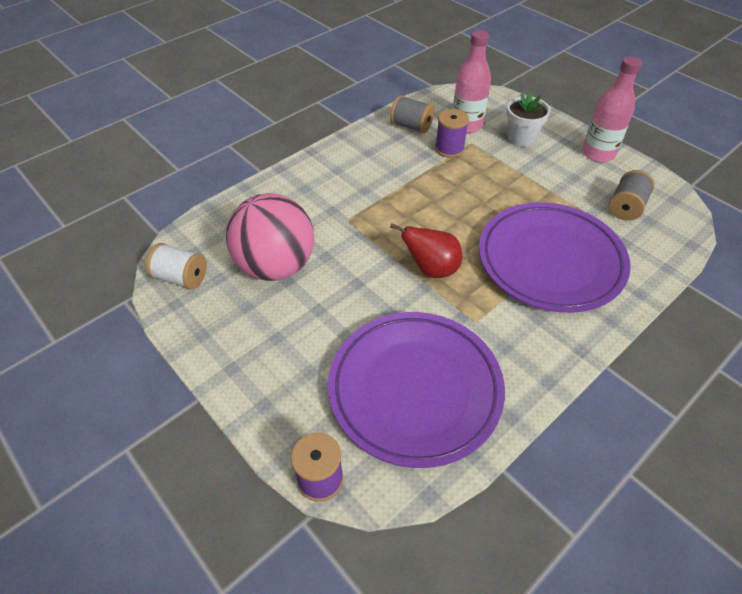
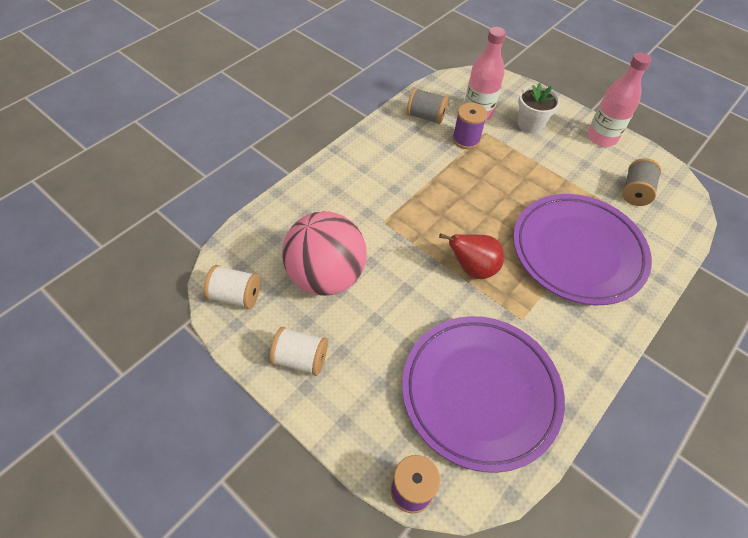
camera: 10 degrees left, 5 degrees up
none -> white spool [270,327,328,376]

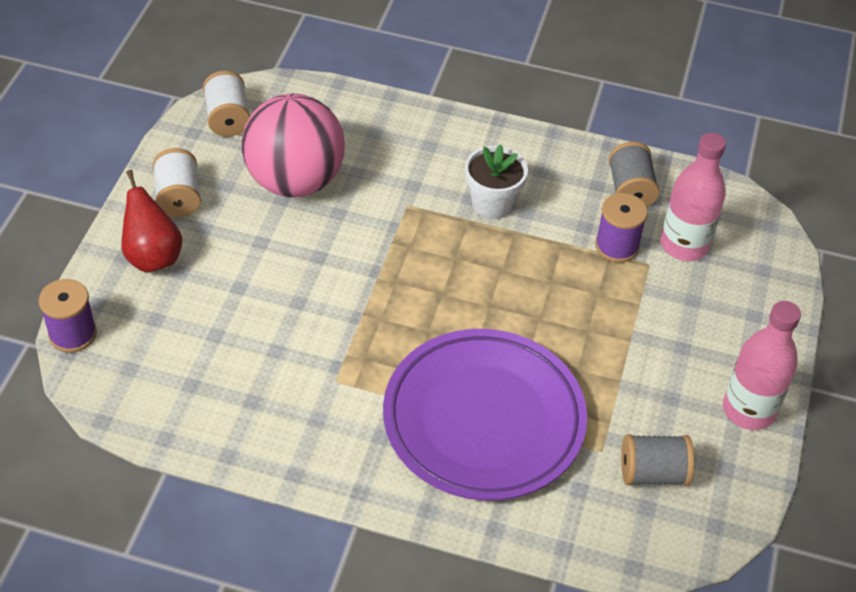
camera: 65 degrees right, 5 degrees down
purple plate [402,316,565,473] -> none
red pear [439,233,504,279] -> red pear moved to [121,170,182,272]
white flower pot [518,83,560,134] -> white flower pot moved to [465,144,528,219]

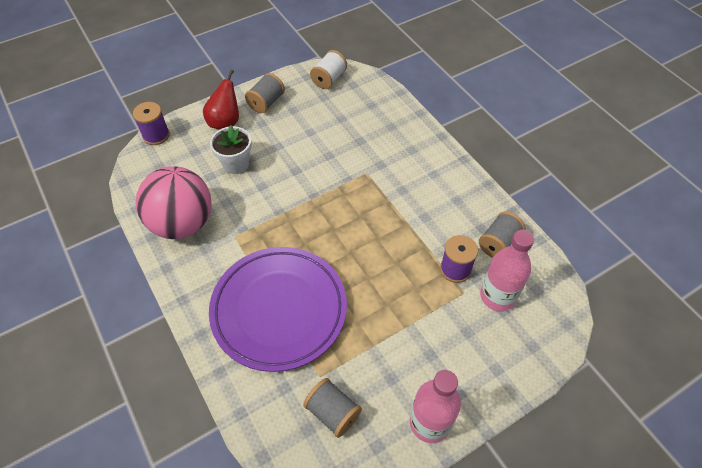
camera: 45 degrees right, 5 degrees up
white spool [153,148,201,218] -> grey spool [245,73,285,113]
pink ball [242,94,345,197] -> pink ball moved to [136,166,212,239]
white flower pot [465,144,528,219] -> white flower pot moved to [210,125,252,174]

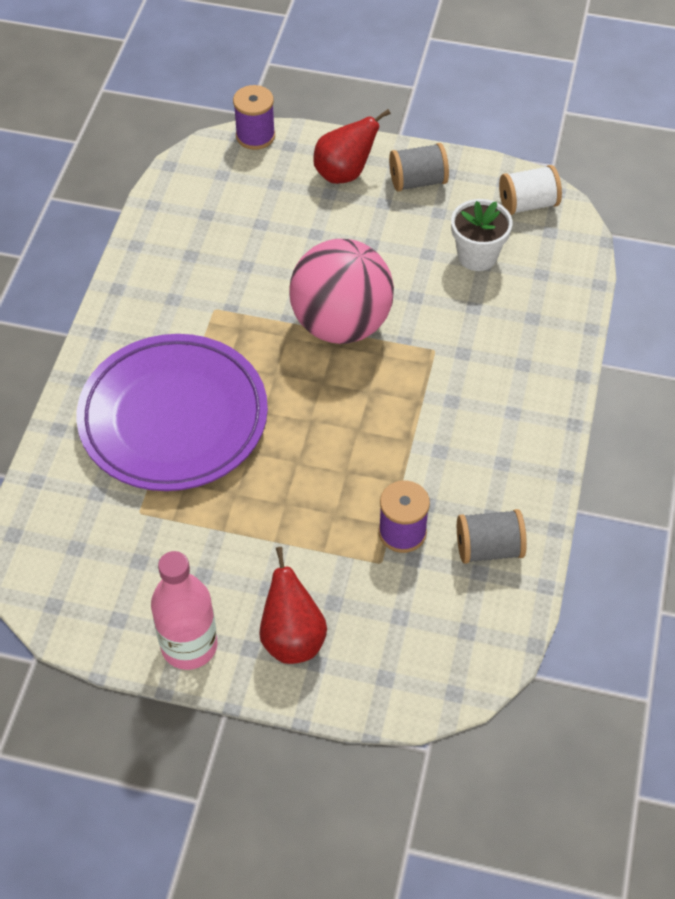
camera: 45 degrees right, 0 degrees up
pink ball [136,166,212,239] -> pink ball moved to [289,239,394,344]
white flower pot [210,125,252,174] -> white flower pot moved to [451,199,512,271]
grey spool [303,378,362,438] -> none
pink bottle [480,230,534,311] -> none
none -> red pear [259,547,327,664]

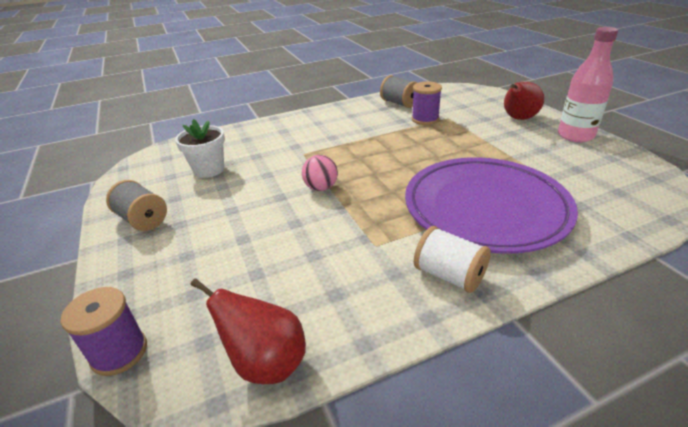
camera: 125 degrees left, 20 degrees down
pink ball [289,239,394,344] -> pink ball [302,155,338,191], size x0.43
red pear [313,109,391,184] -> red pear moved to [191,278,306,384]
white spool [499,165,562,215] -> white spool moved to [414,226,491,293]

